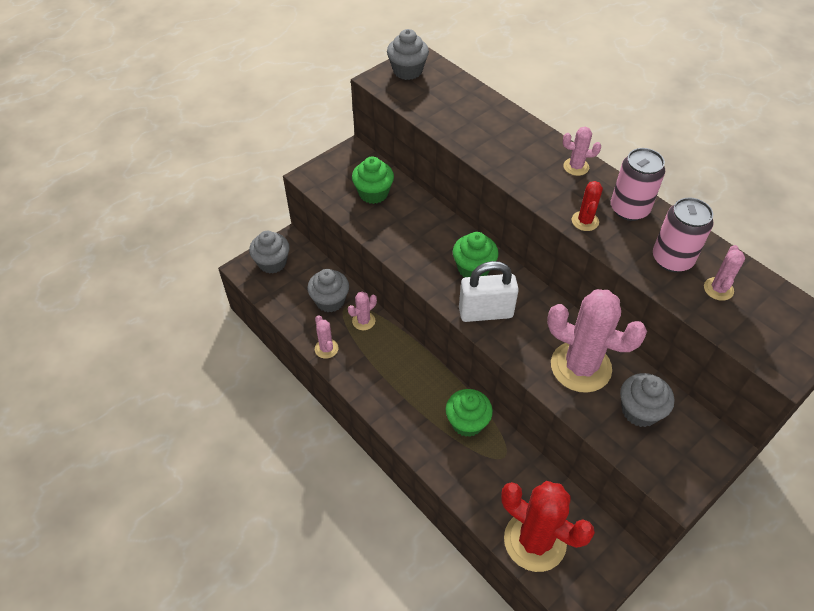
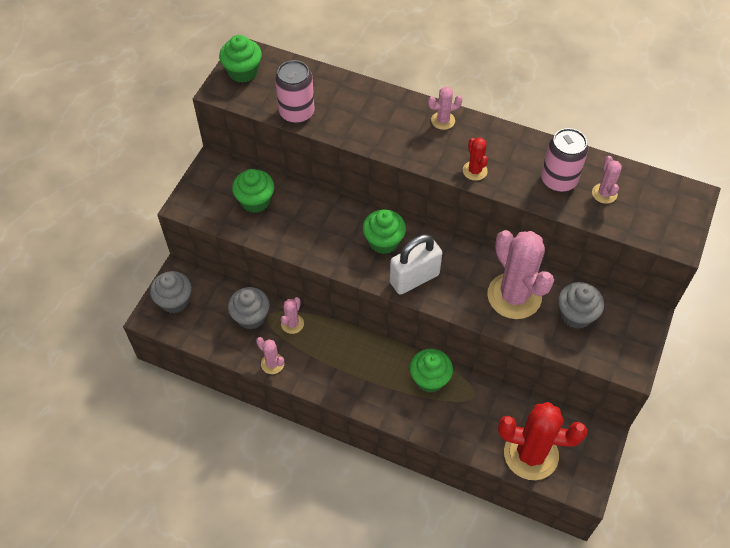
camera: 25 degrees left, 5 degrees up
grey cupcake [387,29,429,80] -> green cupcake [219,35,262,83]
pink cactus [547,289,647,393] -> pink cactus turned 60 degrees clockwise [487,230,554,319]
pink can [611,148,665,221] -> pink can moved to [275,60,315,124]

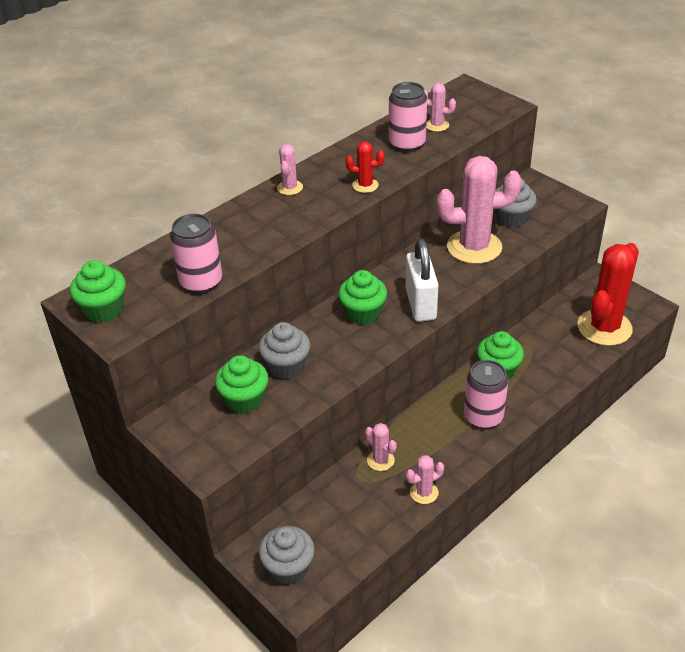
camera: 65 degrees left, 15 degrees down
grey cupcake [228,287,270,330] -> grey cupcake moved to [259,322,310,379]
none -> pink can [464,360,509,429]

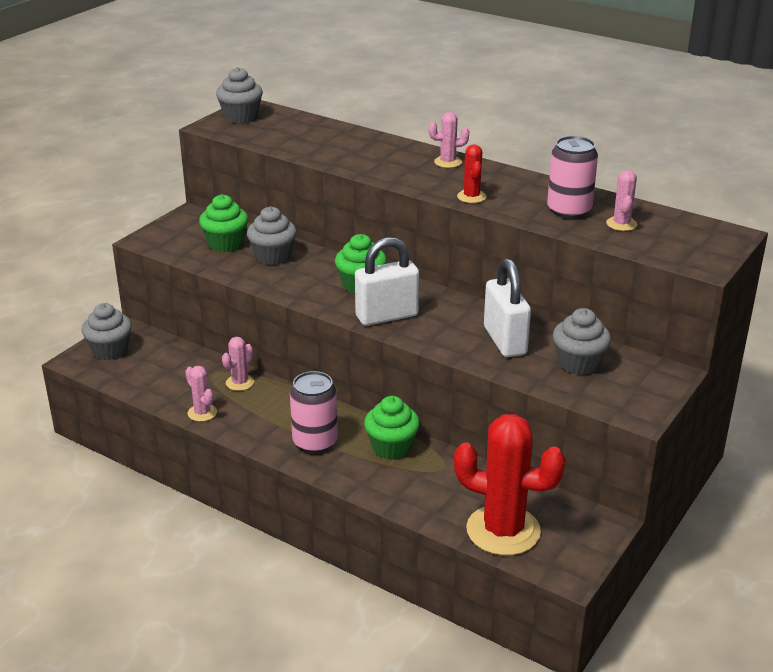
camera: 75 degrees right, 10 degrees down
green cupcake [70,260,126,322] -> grey cupcake [216,67,263,123]
pink can [170,214,222,293] -> none
pink cactus [437,156,522,264] -> white padlock [484,258,531,357]

